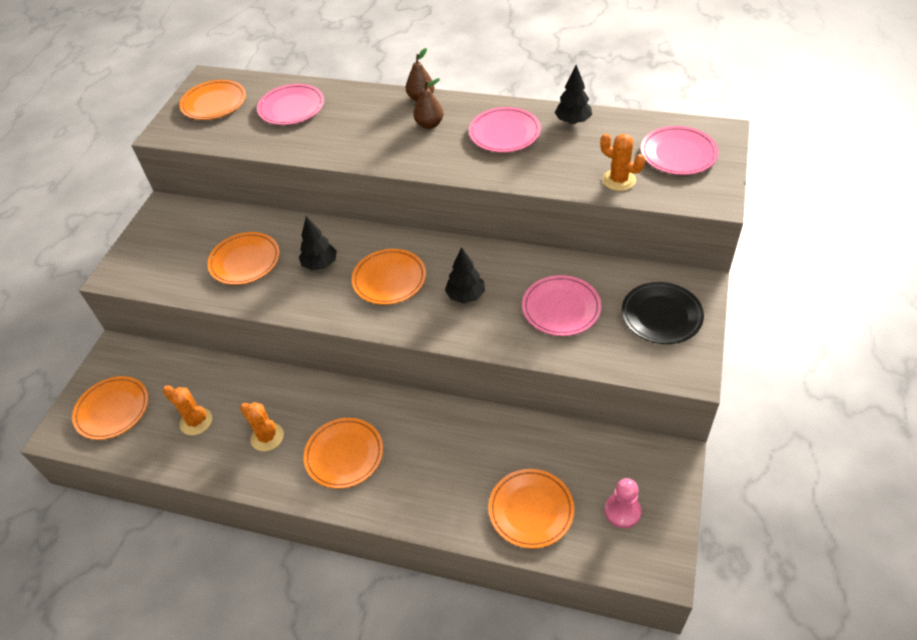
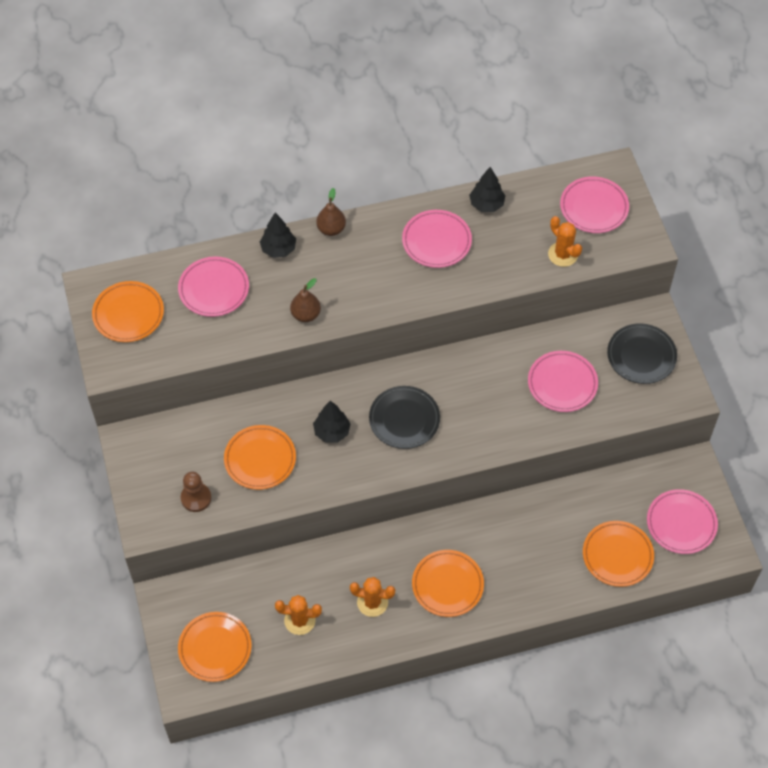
camera: 35 degrees left, 10 degrees up
orange plate [352,249,426,305] -> black plate [369,386,440,449]
brown pear [413,78,443,129] -> brown pear moved to [290,278,321,322]
black tree [445,247,485,303] -> black tree moved to [260,212,296,258]
orange cactus [600,133,645,191] -> orange cactus turned 45 degrees clockwise [548,216,582,267]
pink pawn [605,478,641,528] -> pink plate [647,489,718,554]
none -> brown pawn [181,472,211,512]

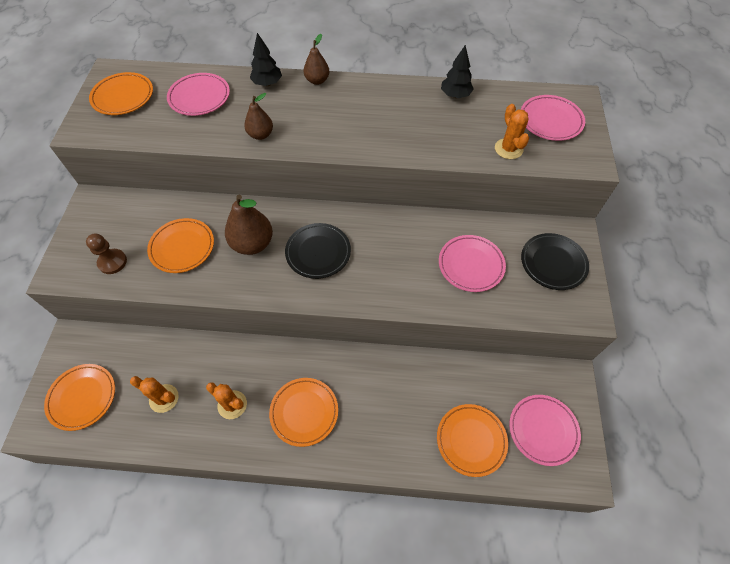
camera: 20 degrees right, 0 degrees up
black tree [313,401,351,442] -> brown pear [225,194,273,255]
pink plate [402,210,472,268] -> none

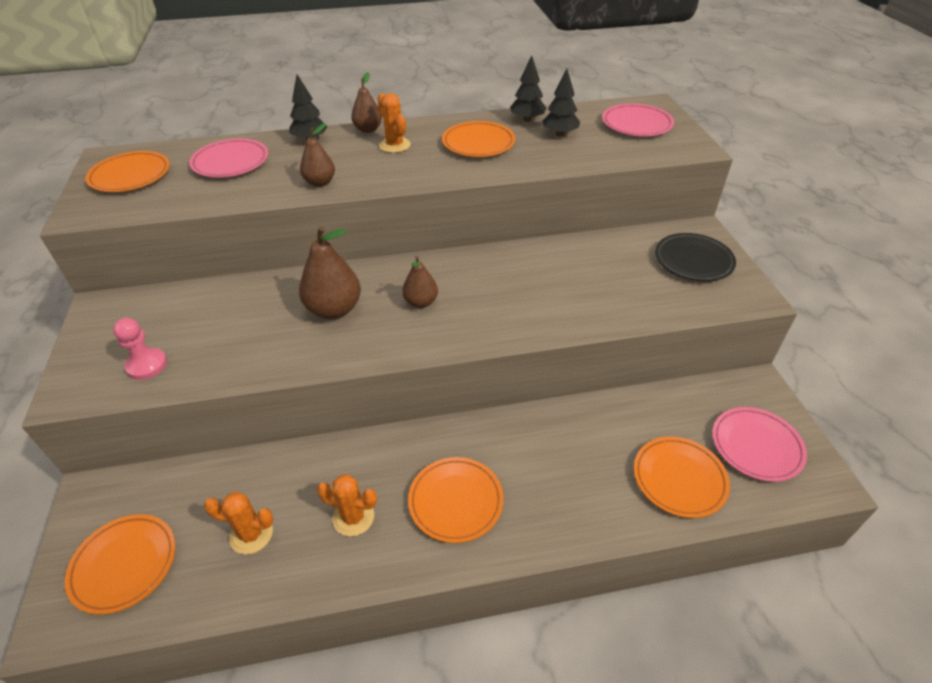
camera: 15 degrees left, 15 degrees down
brown pawn [86,234,127,274] -> pink pawn [113,318,167,380]
orange plate [147,218,214,273] -> orange plate moved to [442,121,515,157]
black plate [285,223,351,279] -> brown pear [402,256,438,308]
pink plate [439,235,506,292] -> none
orange cactus [495,104,529,159] -> orange cactus moved to [377,93,411,153]
none -> black tree [542,69,580,137]

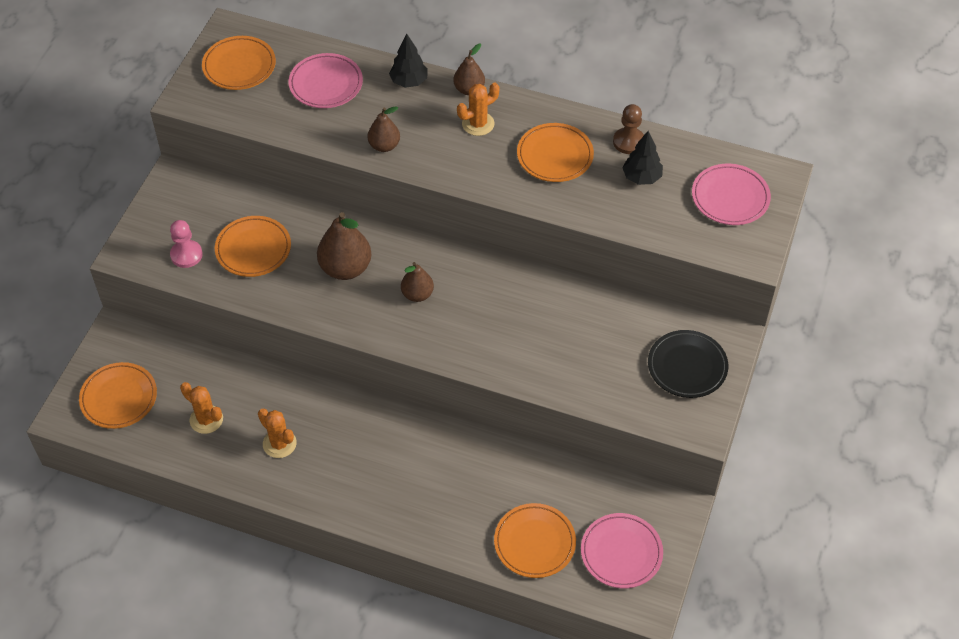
camera: 30 degrees right, 10 degrees up
orange cactus [377,93,411,153] -> orange cactus turned 60 degrees clockwise [457,83,499,136]
orange plate [408,457,504,543] -> orange plate moved to [215,216,291,277]
black tree [510,55,546,122] -> brown pawn [613,104,644,154]

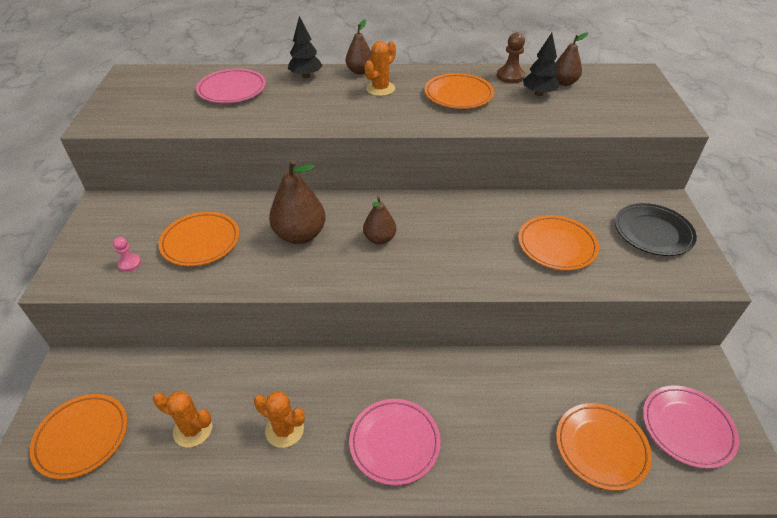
camera: 20 degrees left, 10 degrees down
pink pawn [170,220,203,268] -> pink pawn [113,237,141,272], size x0.64
orange plate [202,36,276,90] -> orange plate moved to [518,215,599,271]
brown pear [368,106,400,152] -> brown pear moved to [555,32,588,86]
pink plate [692,164,771,225] -> pink plate moved to [349,399,441,485]

